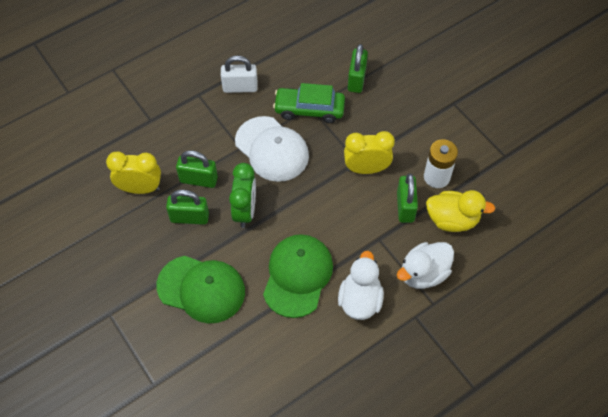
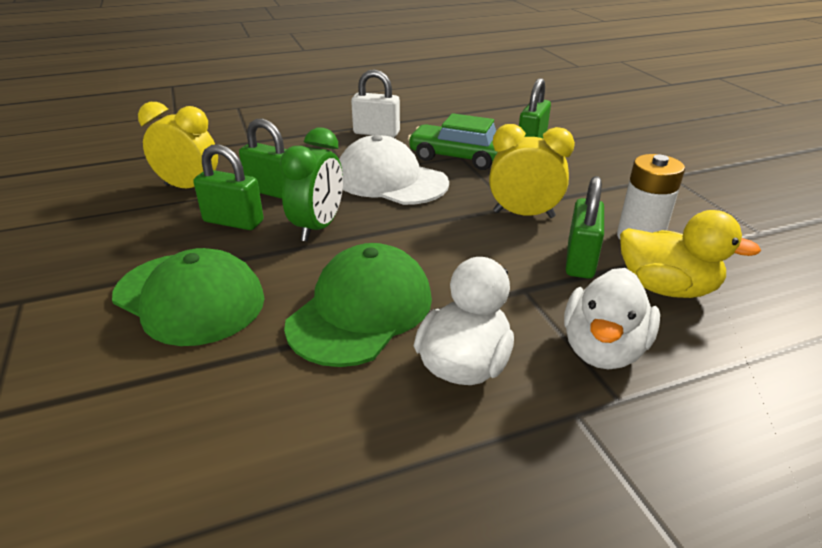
camera: 15 degrees right, 25 degrees down
white cap [235,116,309,182] -> white cap turned 150 degrees clockwise [339,135,449,205]
white duck [397,242,454,289] -> white duck turned 45 degrees counterclockwise [564,268,660,370]

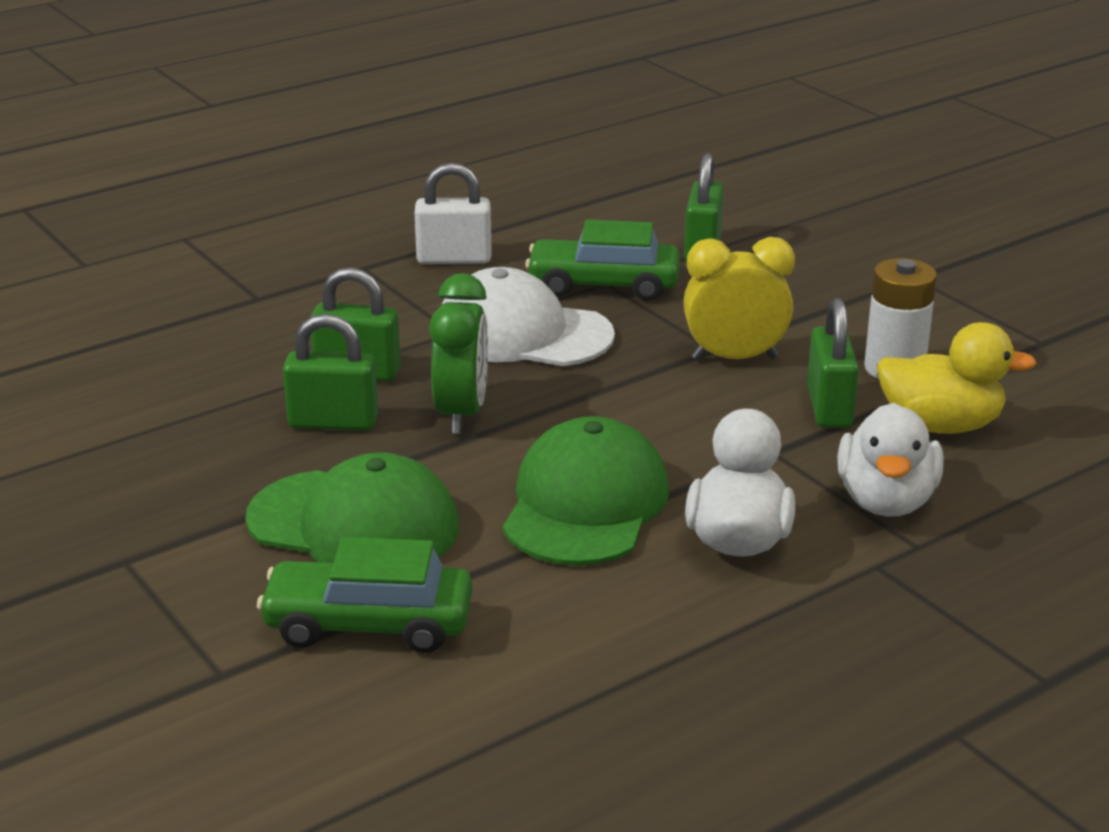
camera: 15 degrees left, 5 degrees down
yellow clock [138,102,218,188] -> none
none -> green car [257,537,472,653]

